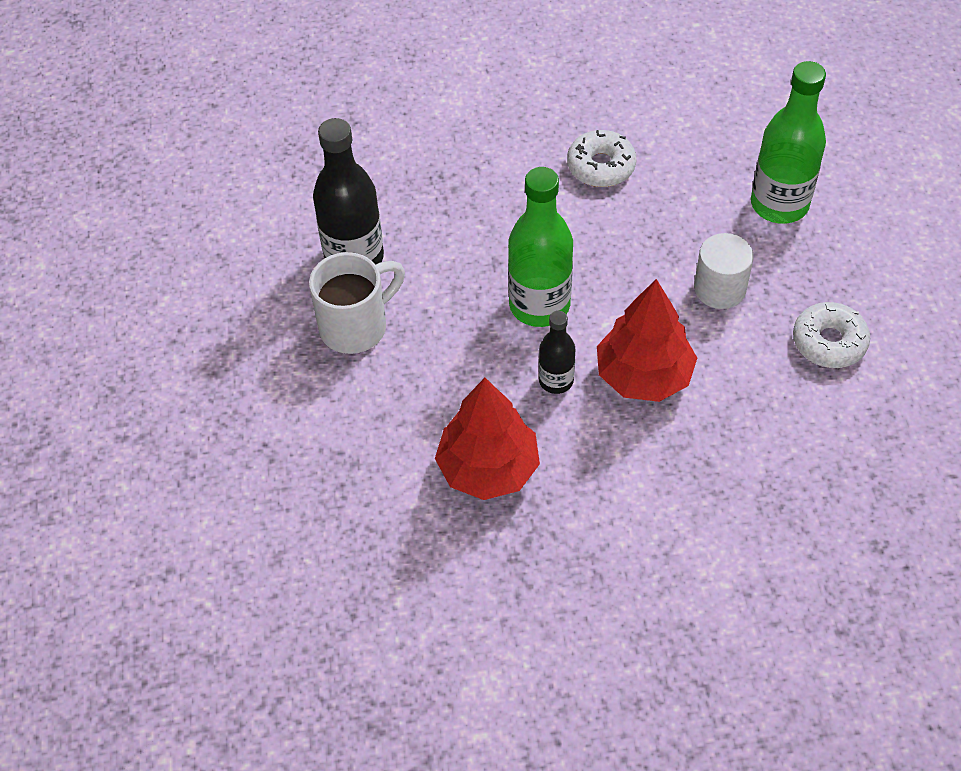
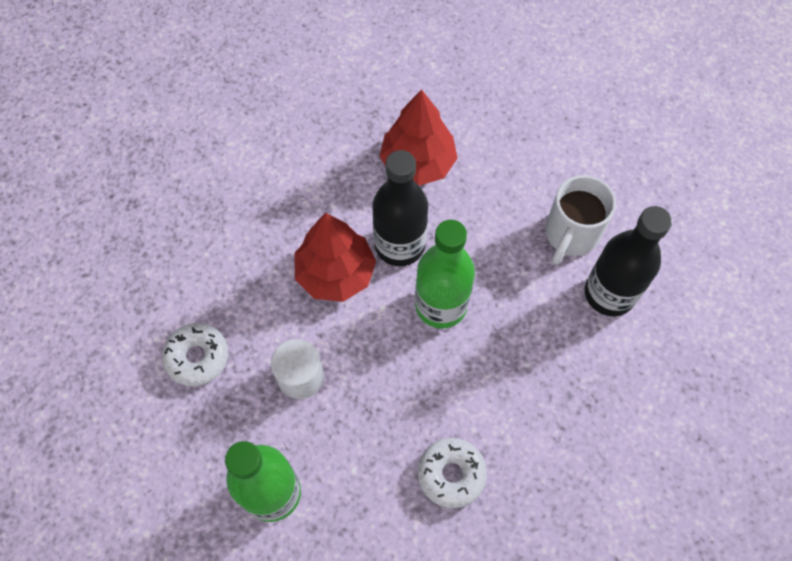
camera: 155 degrees right, 10 degrees up
black bottle [539,311,575,394] -> black bottle [372,150,428,266], size x1.82

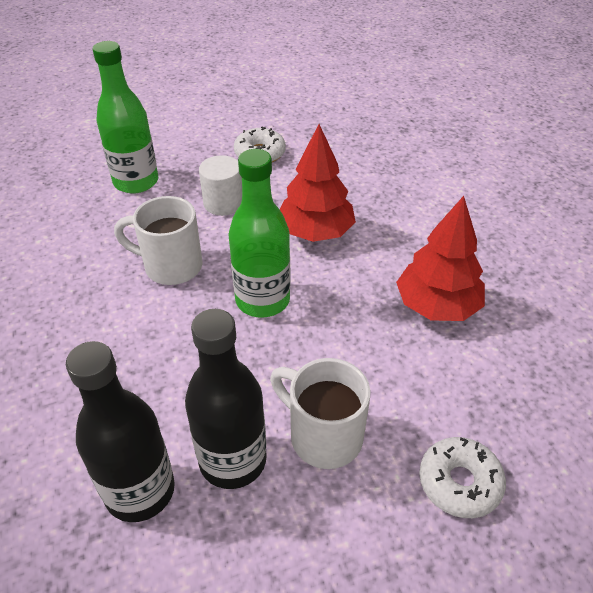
camera: 100 degrees right, 20 degrees down
black bottle [372,150,428,266] -> black bottle moved to [66,341,175,522]
white donut [418,438,487,508] -> white donut moved to [419,437,506,518]
none -> white mug [114,196,202,285]

